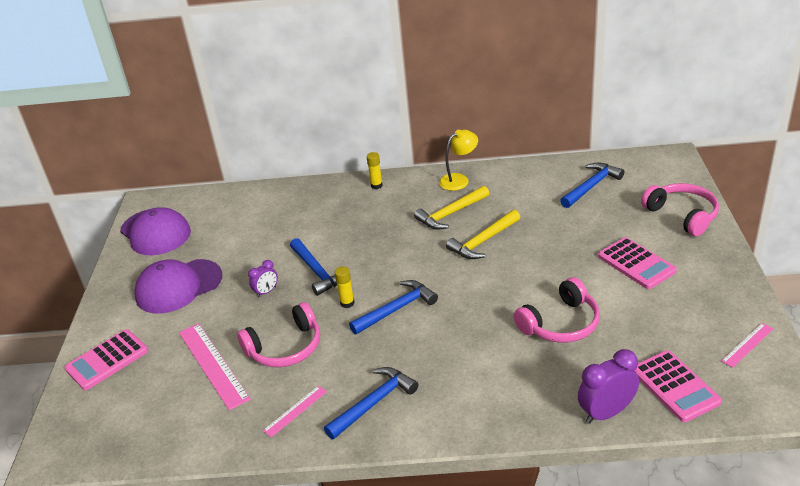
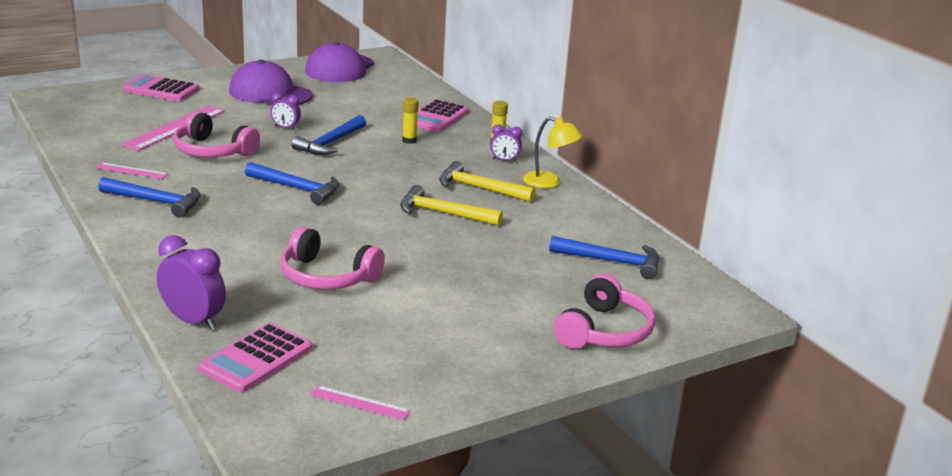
camera: 55 degrees right, 10 degrees down
yellow glue stick [334,266,354,308] -> yellow glue stick moved to [402,98,419,144]
pink calculator [598,237,677,289] -> pink calculator moved to [417,99,469,132]
none -> purple clock [490,124,522,162]

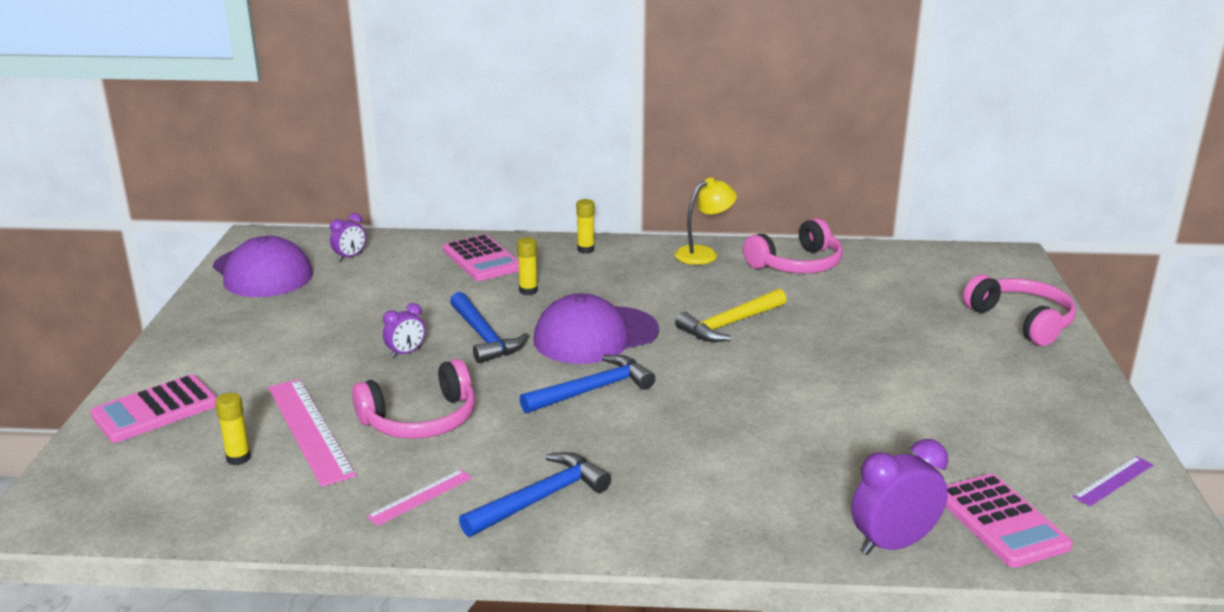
camera: 55 degrees left, 0 degrees up
purple cap [229,60,312,105] -> purple cap moved to [533,293,659,364]
pink headphones [280,227,385,290] -> pink headphones moved to [743,218,843,274]
pink ruler [310,385,411,420] -> purple ruler [1073,456,1153,506]
yellow hammer [439,161,536,202] -> none
purple clock [490,124,522,162] -> purple clock moved to [330,213,366,261]
blue hammer [549,236,659,279] -> none
none -> yellow glue stick [215,393,251,465]

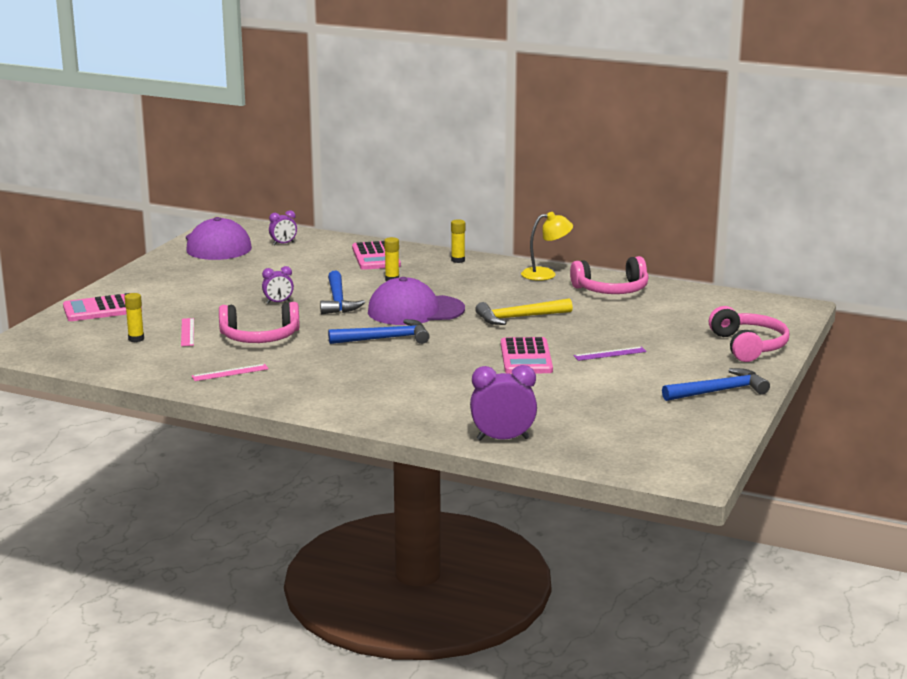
camera: 20 degrees right, 5 degrees down
pink ruler [268,379,356,487] -> pink ruler [181,318,194,346], size x0.53
blue hammer [459,452,611,537] -> blue hammer moved to [662,368,770,401]
pink calculator [945,474,1073,568] -> pink calculator moved to [501,337,553,374]
purple ruler [1073,456,1153,506] -> purple ruler moved to [573,347,647,361]

